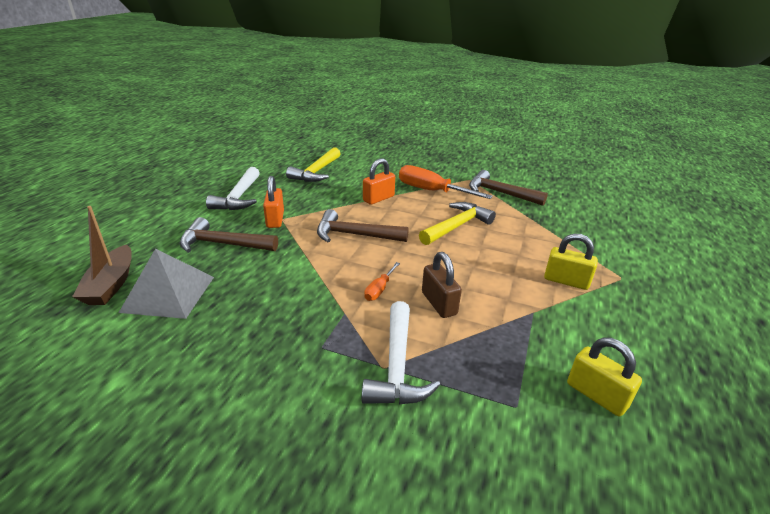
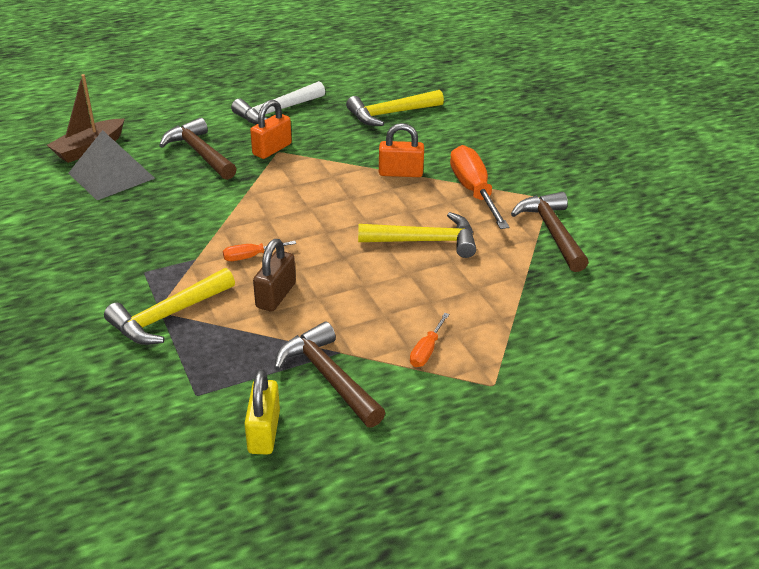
camera: 45 degrees right, 5 degrees up
brown hammer [317,209,409,242] -> brown hammer moved to [274,322,385,428]
white hammer [362,301,440,404] -> yellow hammer [104,268,235,345]
yellow padlock [544,233,598,290] -> orange screwdriver [410,313,449,367]

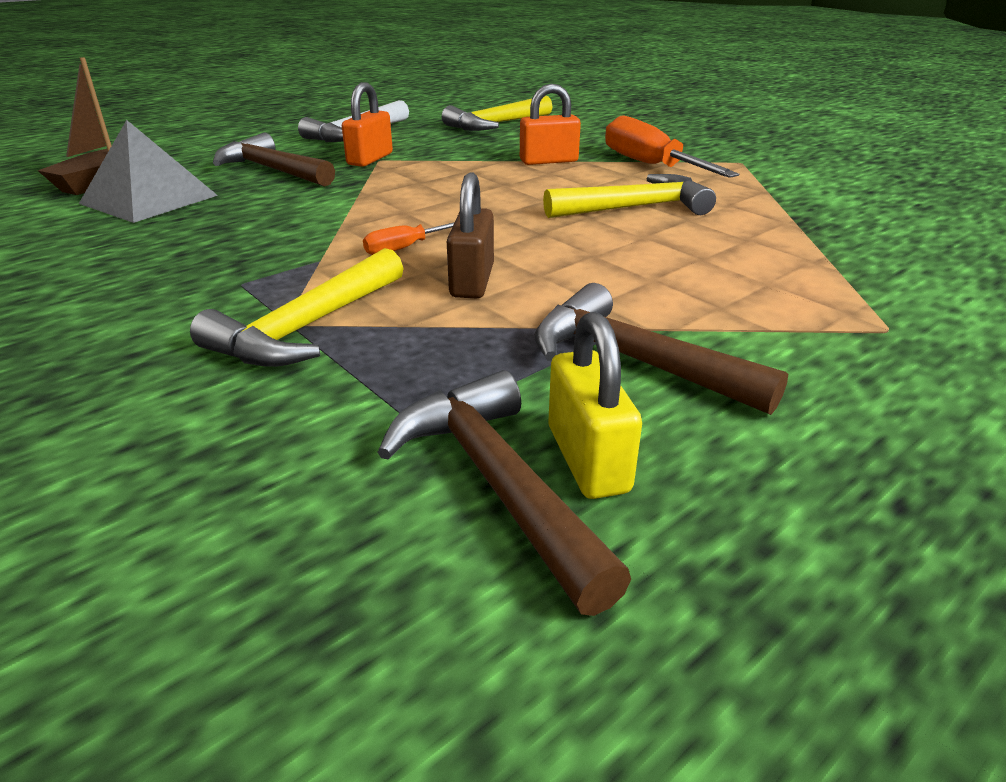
camera: 15 degrees left, 5 degrees down
orange screwdriver [410,313,449,367] -> none
brown hammer [511,192,589,272] -> brown hammer moved to [377,370,631,616]

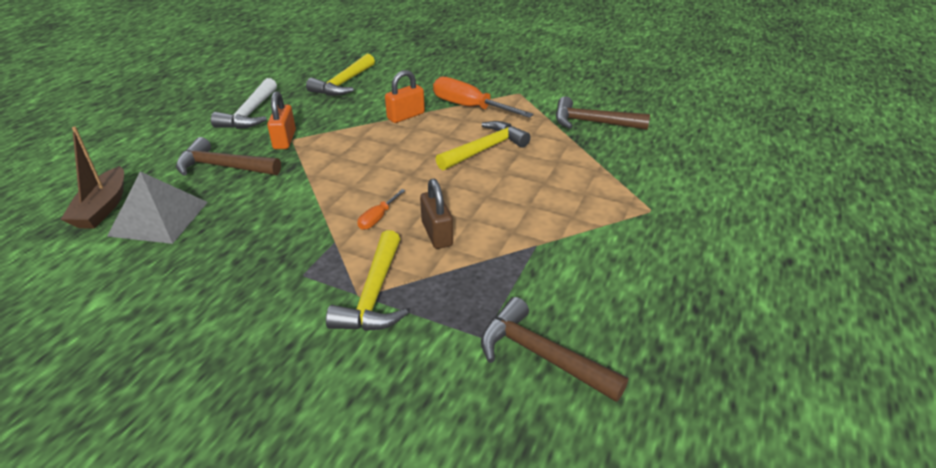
camera: 25 degrees left, 5 degrees up
brown hammer [534,283,788,415] -> brown hammer moved to [556,97,650,130]
yellow padlock [548,312,642,499] -> none

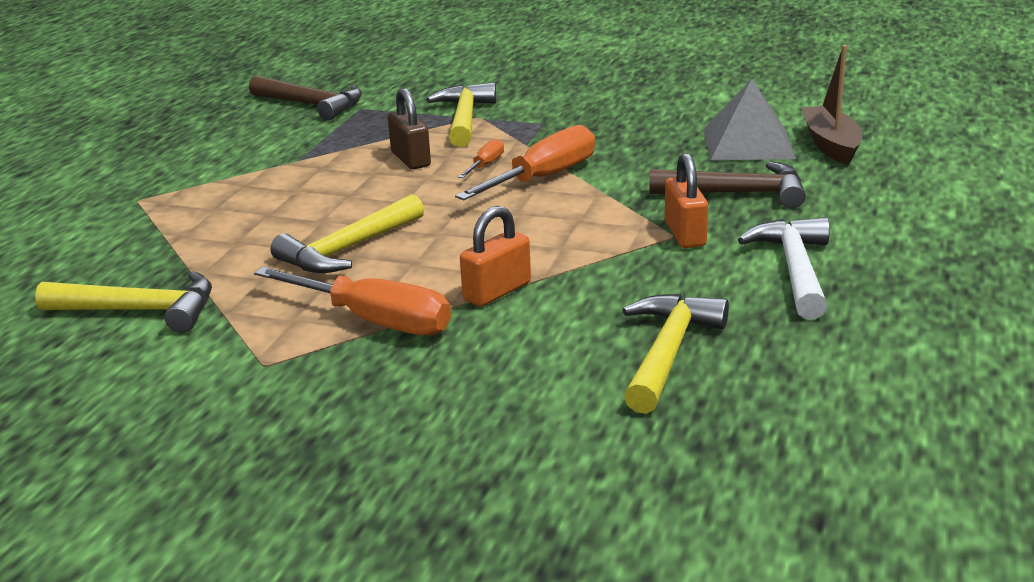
camera: 175 degrees right, 10 degrees down
brown hammer [556,97,650,130] -> yellow hammer [35,271,212,333]
none -> orange screwdriver [455,125,595,200]

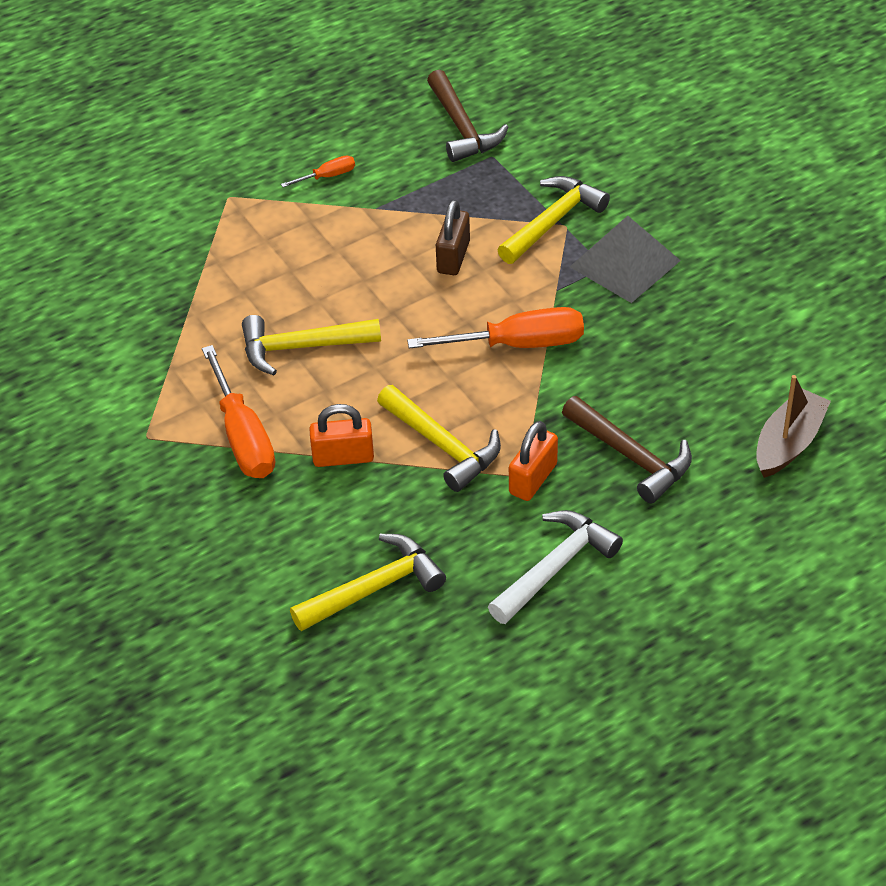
camera: 40 degrees right, 20 degrees up
yellow hammer [35,271,212,333] -> yellow hammer moved to [377,385,501,492]
orange screwdriver [458,138,504,178] -> orange screwdriver moved to [281,155,355,187]
grey pyramid [704,79,796,160] -> grey pyramid moved to [570,216,681,303]

